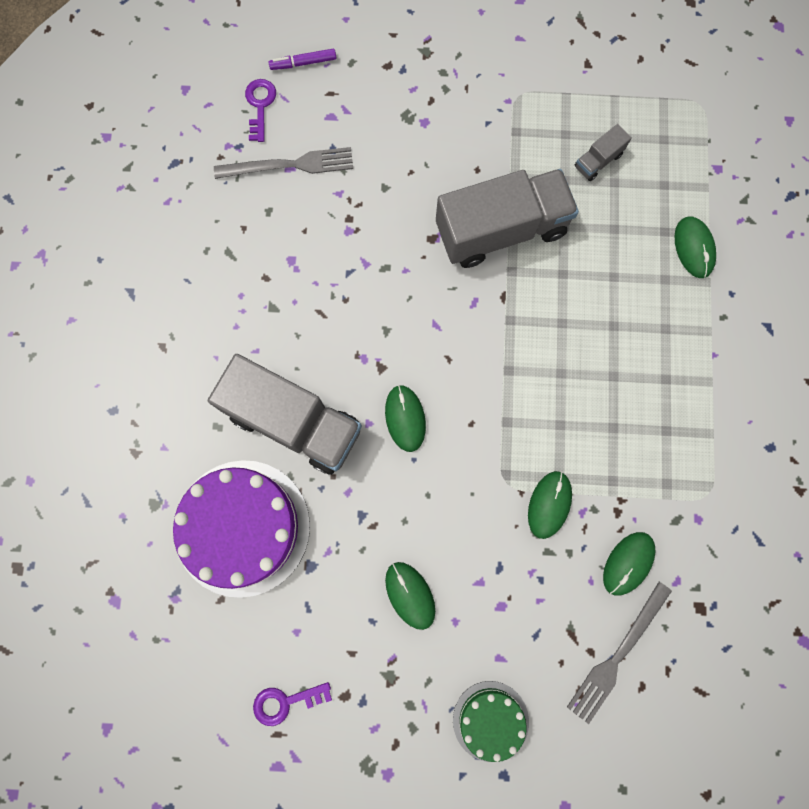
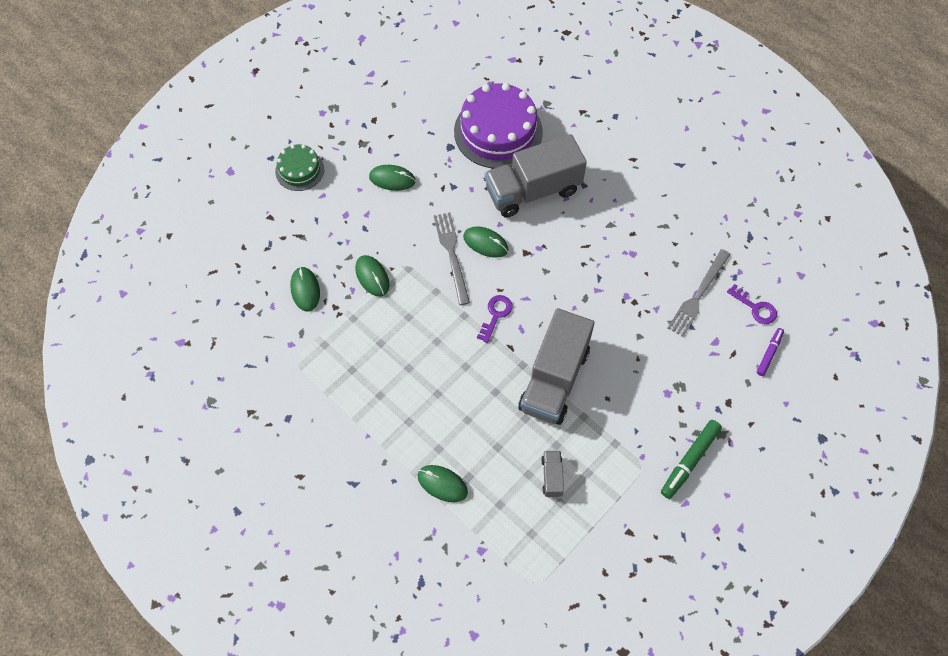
camera: 130 degrees right, 15 degrees down
purple key [253,682,332,726] -> purple key moved to [477,295,513,343]
grey fork [567,582,672,724] -> grey fork moved to [434,212,470,305]
none -> green marker [661,420,722,499]

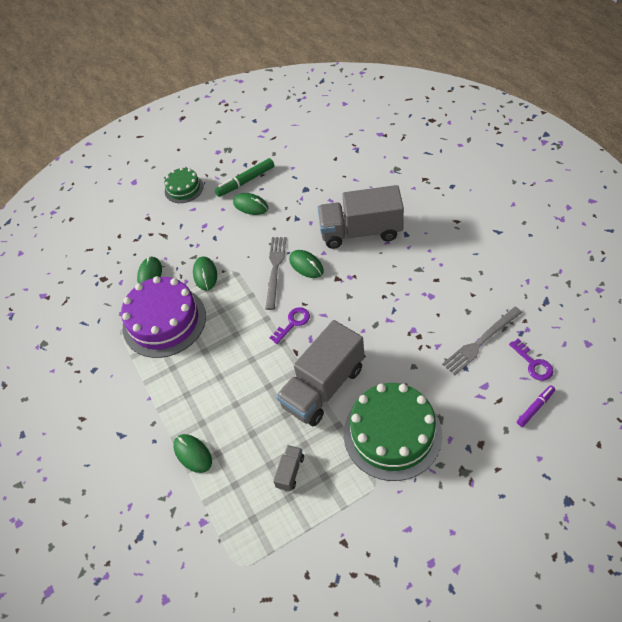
camera: 25 degrees right, 10 degrees down
purple cake [454,83,543,169] -> purple cake moved to [121,276,206,358]
green marker [661,420,722,499] -> green marker moved to [215,158,274,197]
none -> green cake [344,383,442,481]

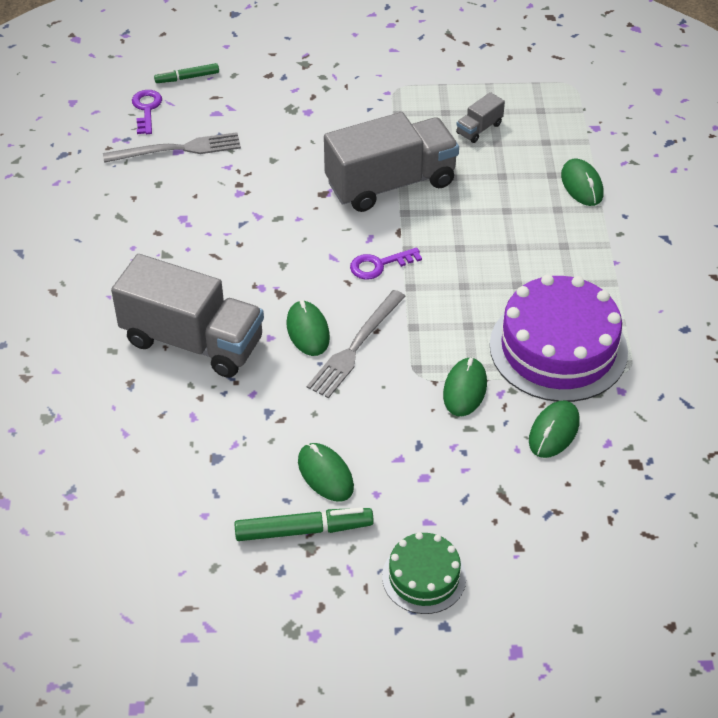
camera: 160 degrees left, 5 degrees down
green cake [344,383,442,481] -> none
purple marker [517,386,555,427] -> green marker [154,63,219,83]

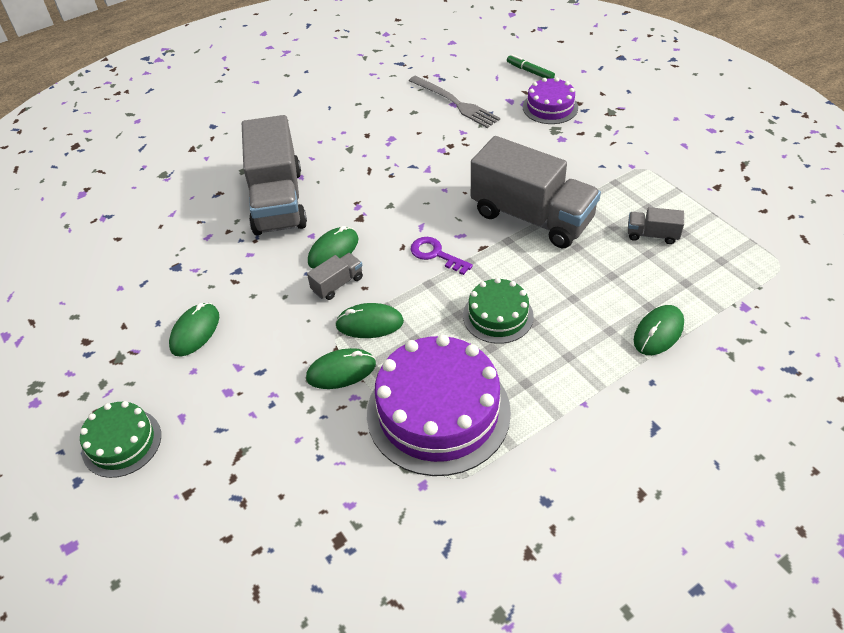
camera: 60 degrees right, 0 degrees up
purple key [132,90,162,134] -> none
green marker [234,507,374,541] -> none
grey fork [307,290,406,399] -> grey truck [307,253,363,300]
green mouse [529,400,580,458] -> green mouse moved to [335,303,404,338]
none -> green cake [463,278,534,344]
none -> purple cake [523,77,578,124]

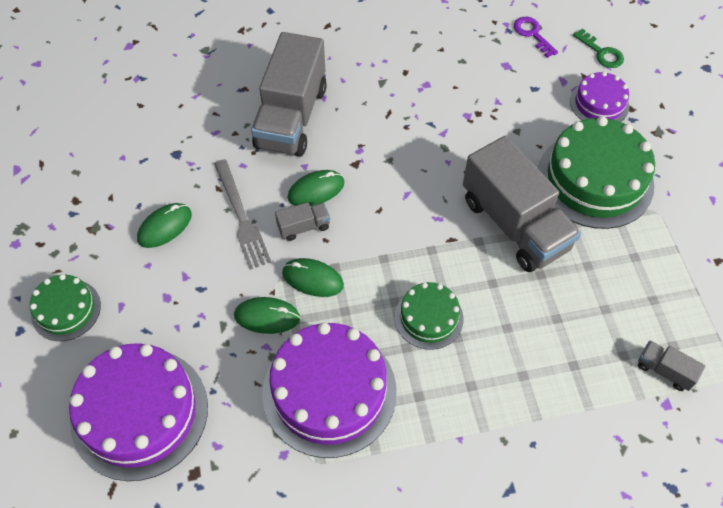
camera: 20 degrees right, 10 degrees up
grey fork [409,75,500,128] -> grey fork moved to [214,159,271,270]
purple key [411,237,473,275] -> purple key moved to [514,17,558,58]
green marker [507,54,555,79] -> green key [573,29,624,68]
grey truck [628,207,684,244] -> grey truck moved to [638,341,705,391]
green mouse [634,305,684,355] -> none
none -> purple cake [69,343,208,481]
none -> green cake [538,116,655,229]

